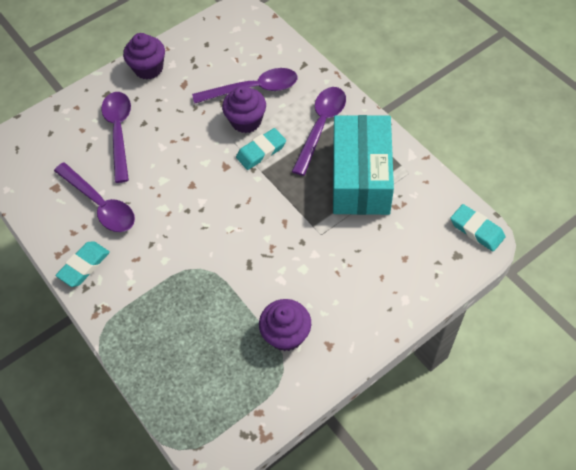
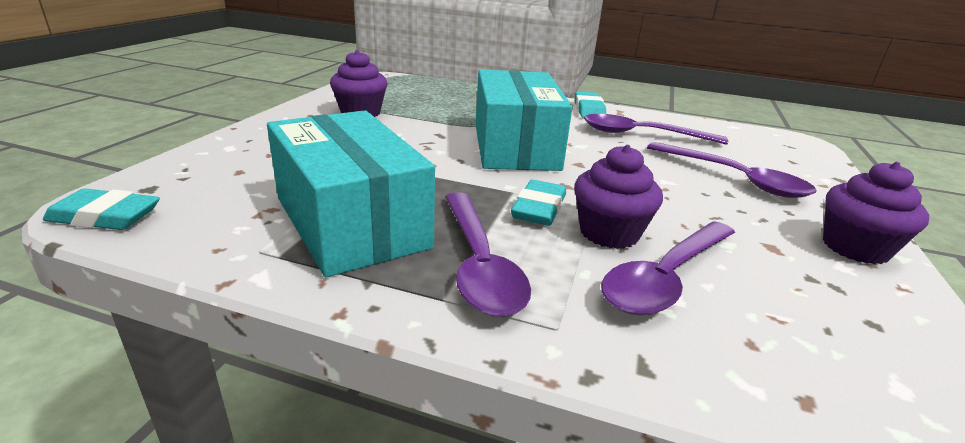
camera: 140 degrees right, 30 degrees down
none -> turquoise box [476,70,573,171]

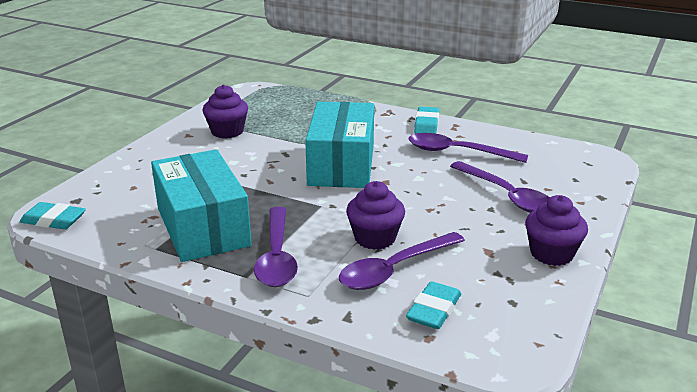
camera: 10 degrees right, 0 degrees up
turquoise eraser [511,179,566,226] -> turquoise eraser moved to [406,281,461,329]

